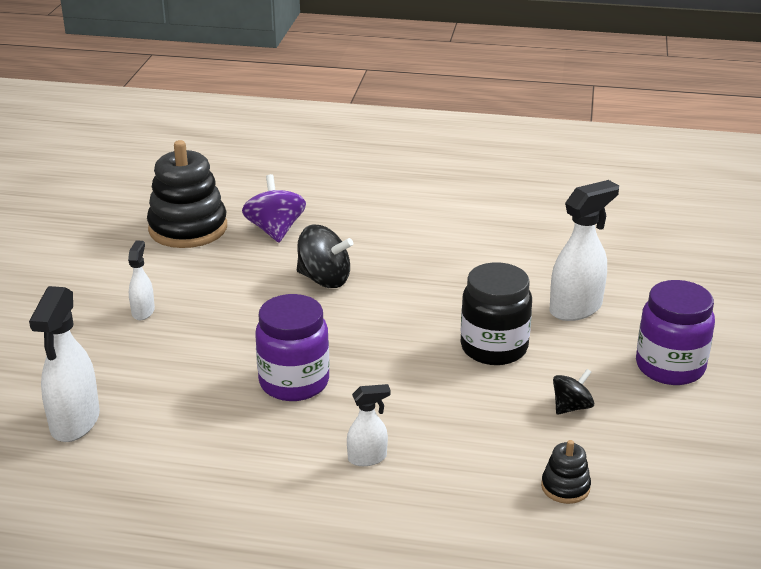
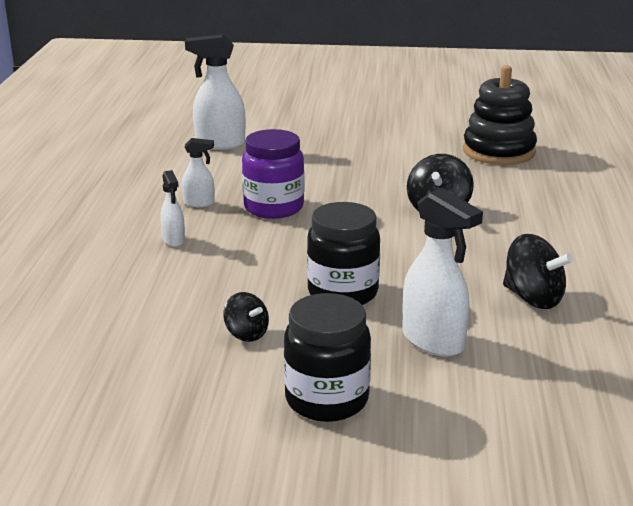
camera: 85 degrees right, 5 degrees down
white spray bottle [128,240,155,320] -> white spray bottle moved to [182,138,215,207]
purple spinning top [242,174,306,243] -> none
black stacking toy [541,440,591,504] -> none
purple jar [636,280,715,385] -> black jar [284,293,371,422]
none -> black spinning top [503,234,573,309]

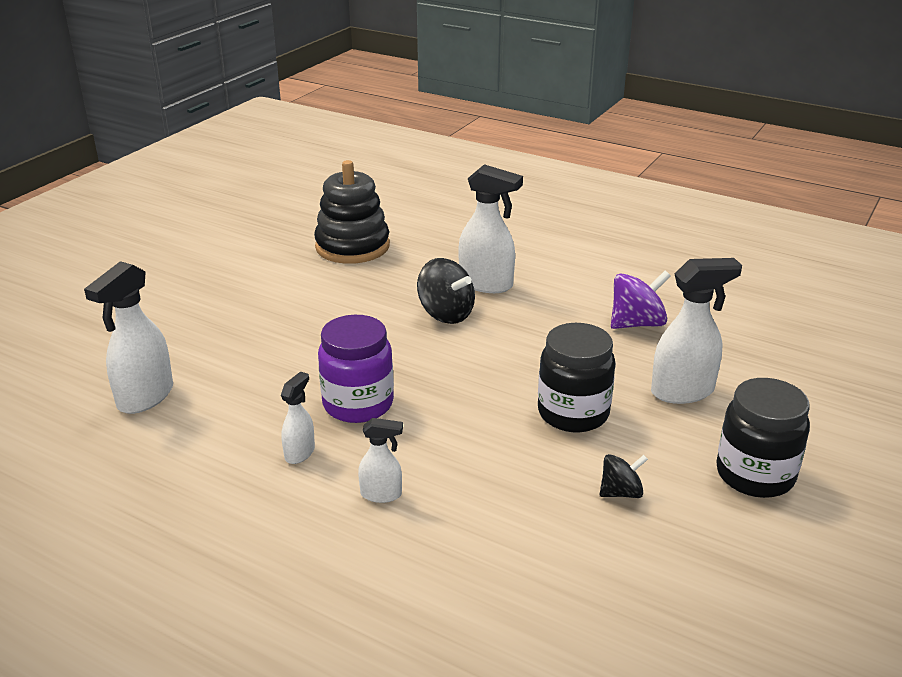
camera: 65 degrees left, 5 degrees up
black spinning top [503,234,573,309] -> purple spinning top [611,271,671,329]
none -> white spray bottle [459,164,523,293]

